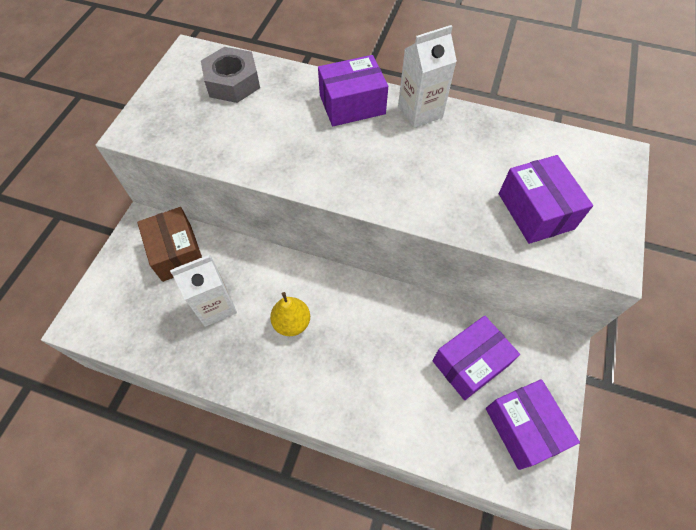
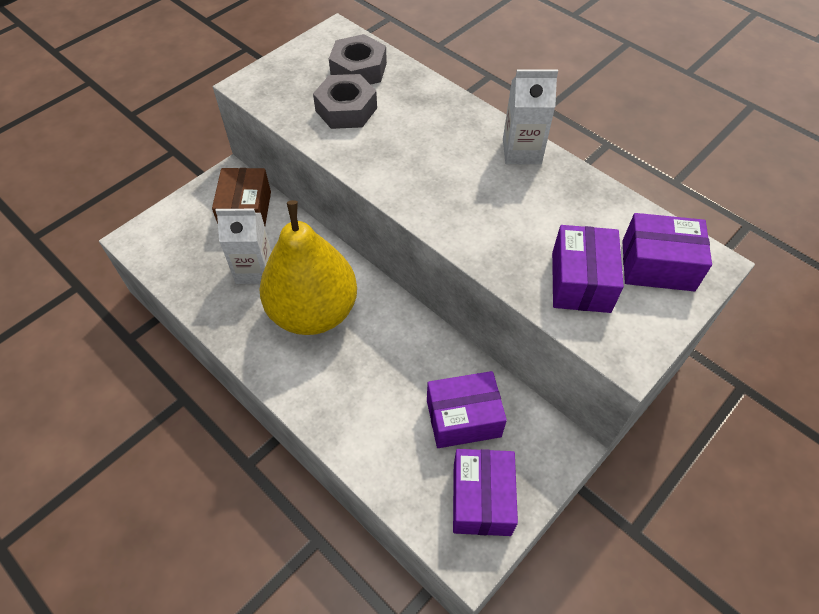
camera: 25 degrees right, 5 degrees down
yellow pear [270,292,310,336] -> yellow pear [259,200,357,335], size x2.29
purple box [318,55,388,126] -> purple box moved to [622,213,712,291]
none -> grey nut [313,74,377,129]

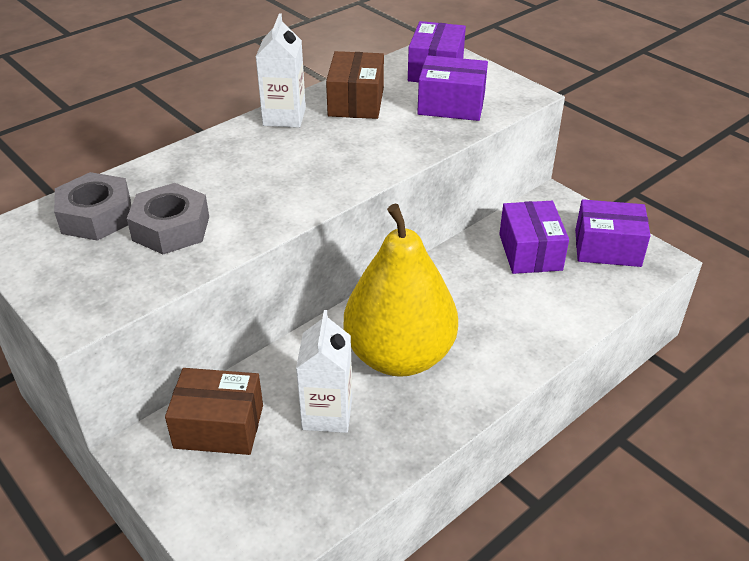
camera: 85 degrees left, 15 degrees down
none -> brown box [326,51,384,119]

